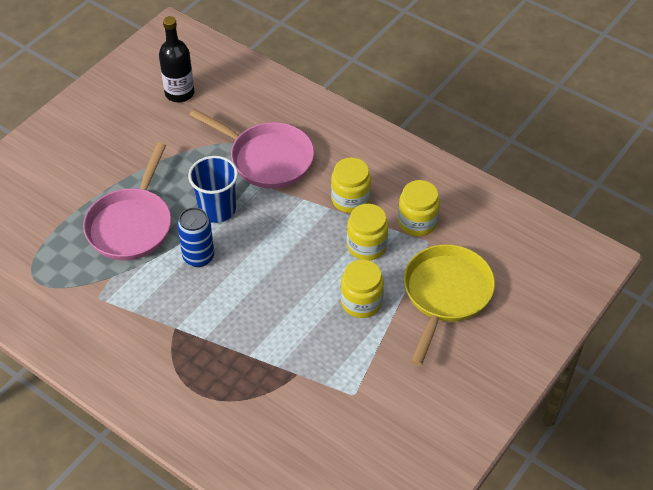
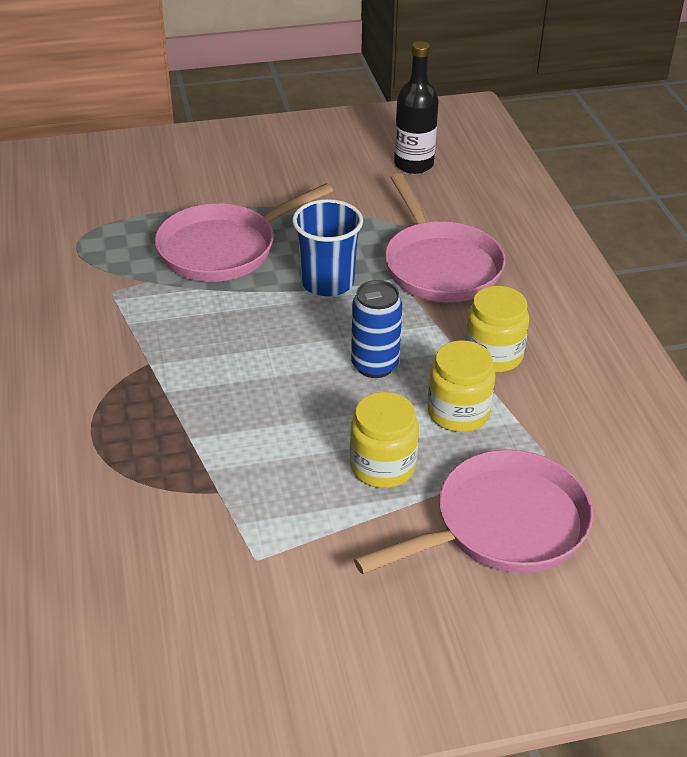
camera: 40 degrees right, 10 degrees down
blue can [177,207,214,267] -> blue can moved to [351,280,402,378]
yellow jar [398,180,440,236] -> none
yellow pan [404,244,495,366] -> pink pan [354,450,593,574]

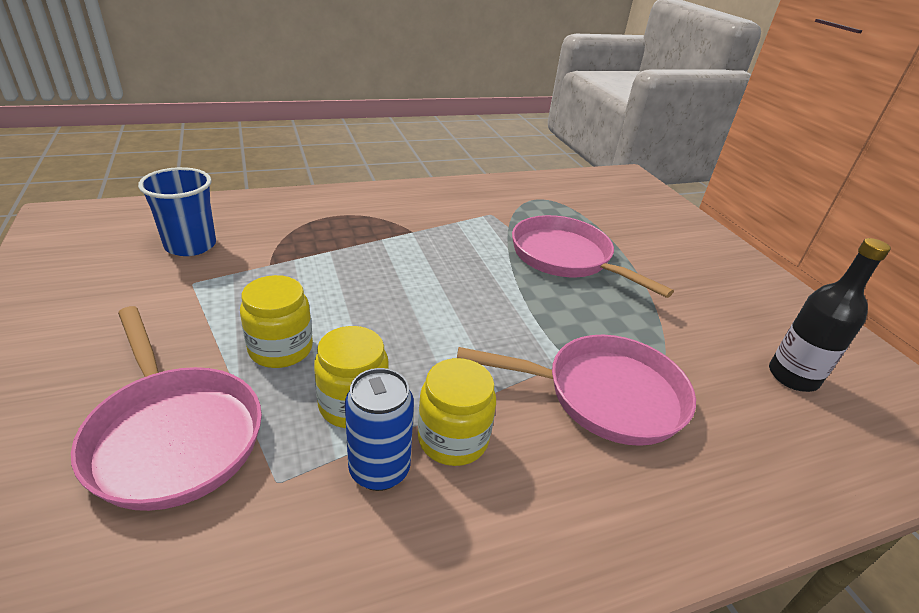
camera: 80 degrees right, 5 degrees down
blue cup [292,199,363,296] -> blue cup moved to [138,167,216,256]
blue can [351,280,402,378] -> blue can moved to [345,368,414,491]
pink pan [385,173,505,302] -> pink pan turned 150 degrees counterclockwise [457,335,696,446]

